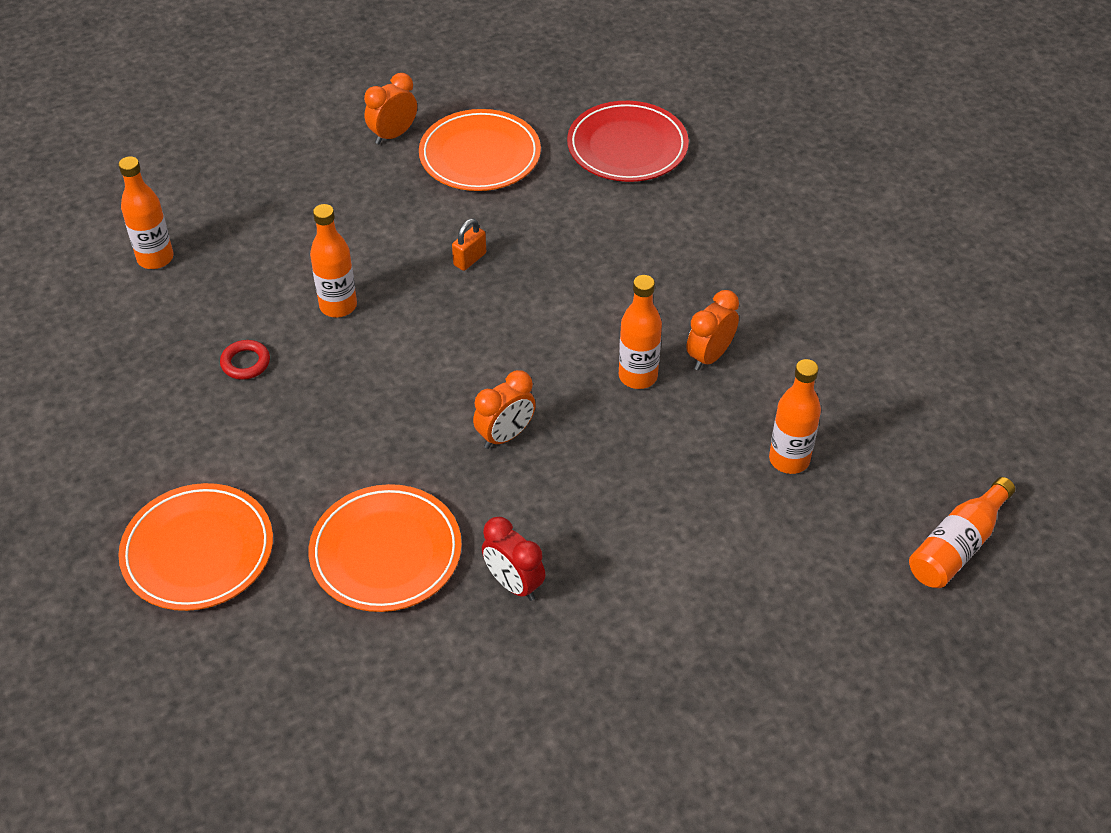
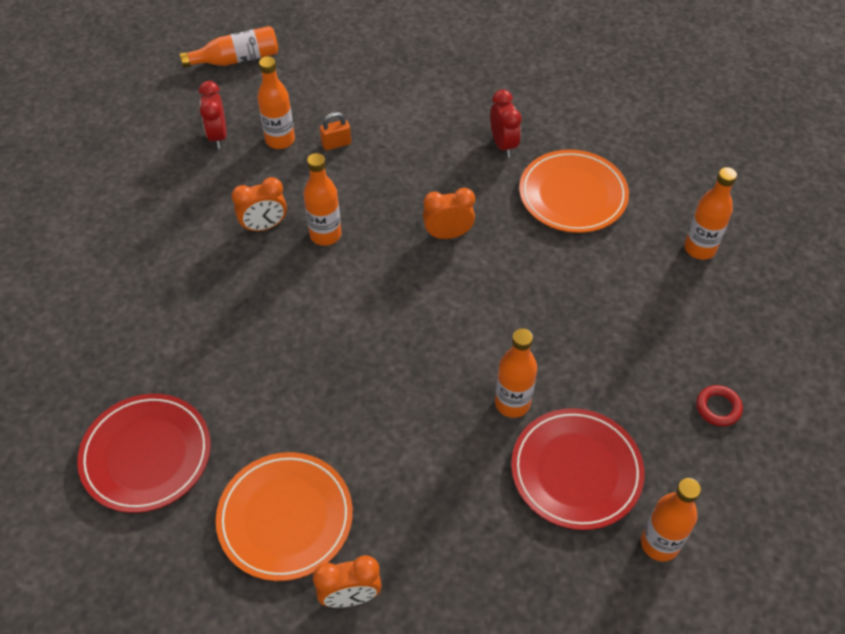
camera: 150 degrees left, 5 degrees up
orange plate [118,483,273,611] -> orange bottle [684,167,737,260]
red ring [220,340,270,380] -> red ring moved to [696,385,743,426]
orange padlock [452,218,486,271] -> orange padlock moved to [320,112,351,151]
none -> red clock [199,81,227,149]
none -> red plate [511,408,645,530]

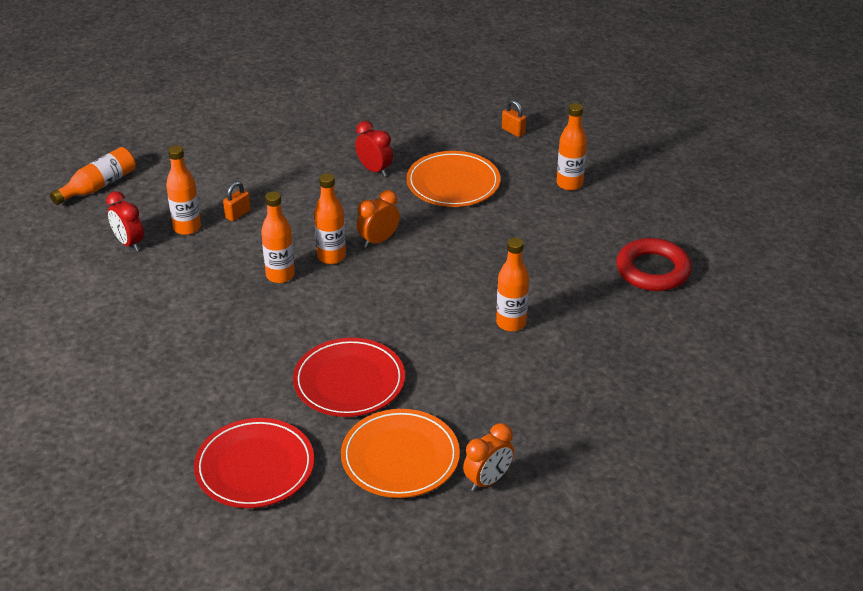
camera: 30 degrees left, 15 degrees down
orange clock [232,177,287,232] -> none
red plate [511,408,645,530] -> red plate moved to [293,338,405,417]
orange bottle [641,478,701,562] -> orange bottle moved to [314,173,346,264]
red ring [696,385,743,426] -> red ring [616,238,692,291], size x2.03
none -> orange padlock [502,100,526,137]

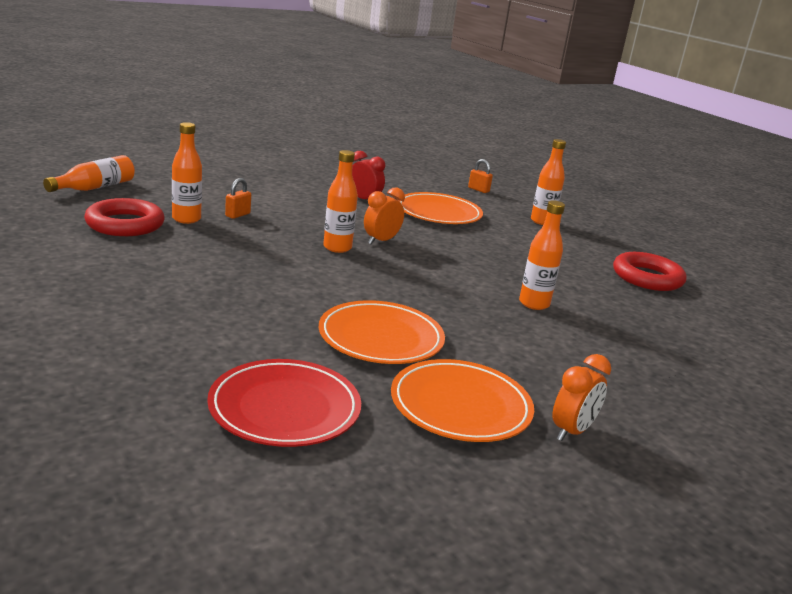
camera: 10 degrees left, 15 degrees down
red clock [106,191,144,251] -> red ring [84,198,165,236]
orange bottle [261,191,295,283] -> none
red plate [293,338,405,417] -> orange plate [319,300,445,364]

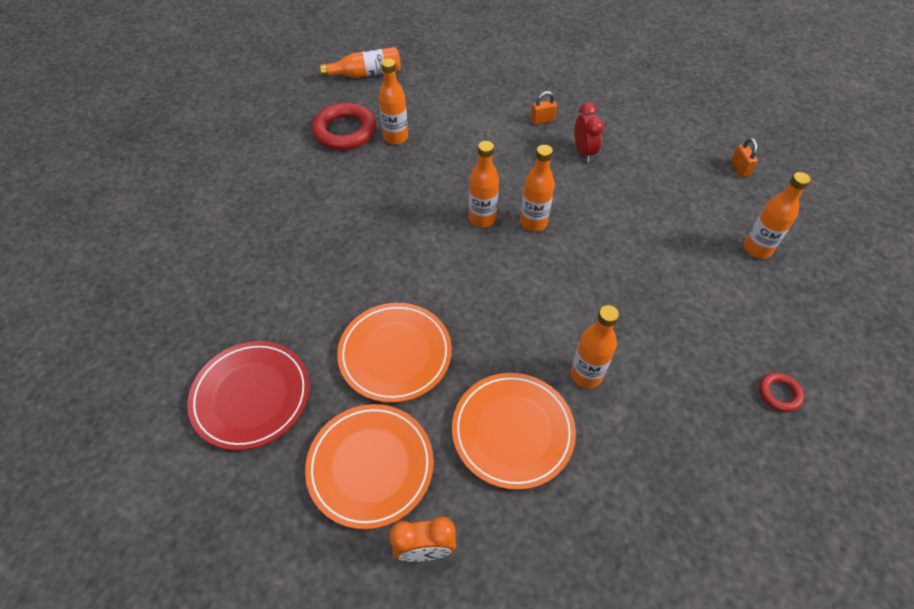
camera: 45 degrees right, 30 degrees up
orange padlock [225,178,251,219] -> orange padlock moved to [530,91,557,125]
orange clock [364,187,405,244] -> orange bottle [520,145,555,231]
orange plate [397,192,483,224] -> orange plate moved to [452,373,576,490]
red ring [613,252,687,291] -> red ring [759,372,804,412], size x0.49

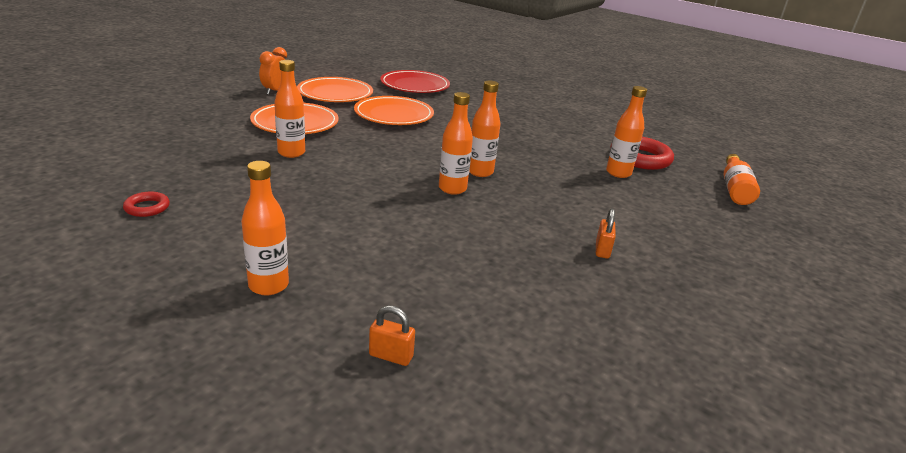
camera: 115 degrees right, 25 degrees down
red clock [574,102,604,162] -> none

